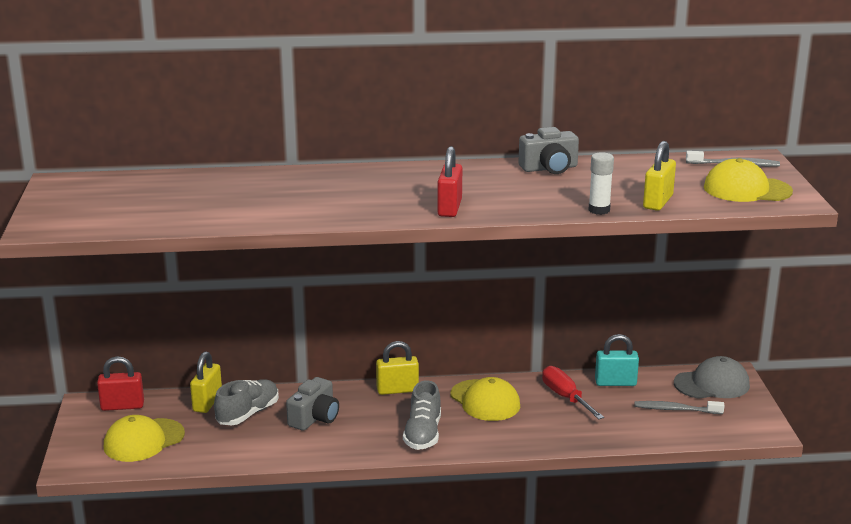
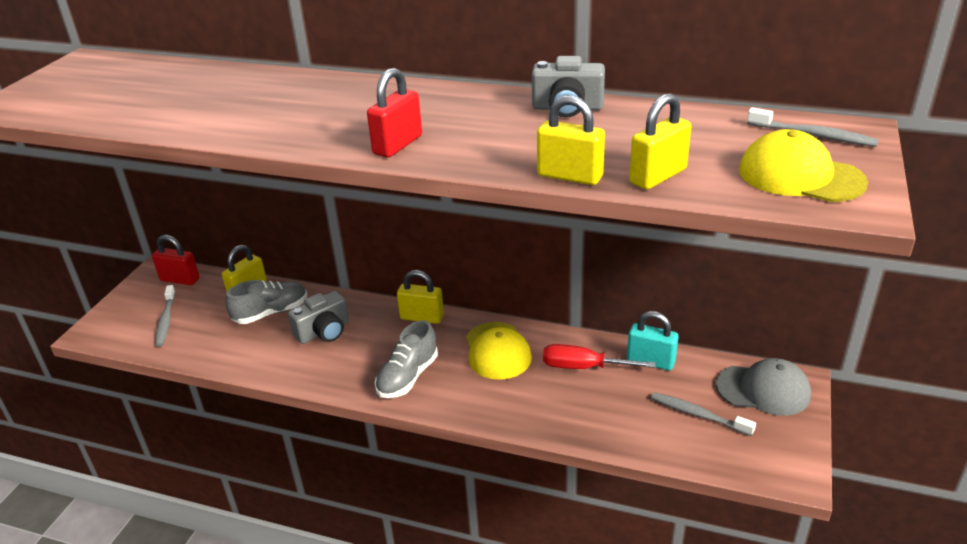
camera: 25 degrees right, 10 degrees up
yellow cap [104,415,185,462] -> grey toothbrush [155,285,176,347]
red screwdriver [542,366,604,419] -> red screwdriver turned 75 degrees counterclockwise [543,344,656,369]
white glue stick [589,152,614,215] -> yellow padlock [537,95,605,185]

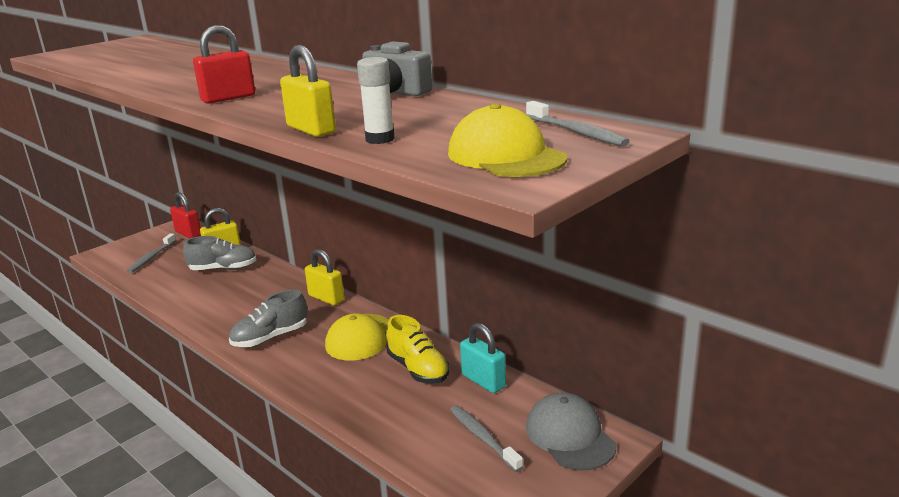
camera: 25 degrees right, 10 degrees down
grey camera [288,291,349,344] -> none
red screwdriver [543,344,656,369] -> yellow shoe [386,315,450,384]
yellow padlock [629,93,691,190] -> white glue stick [357,57,395,144]
grey cap [716,358,811,416] -> grey cap turned 150 degrees counterclockwise [526,393,616,471]

